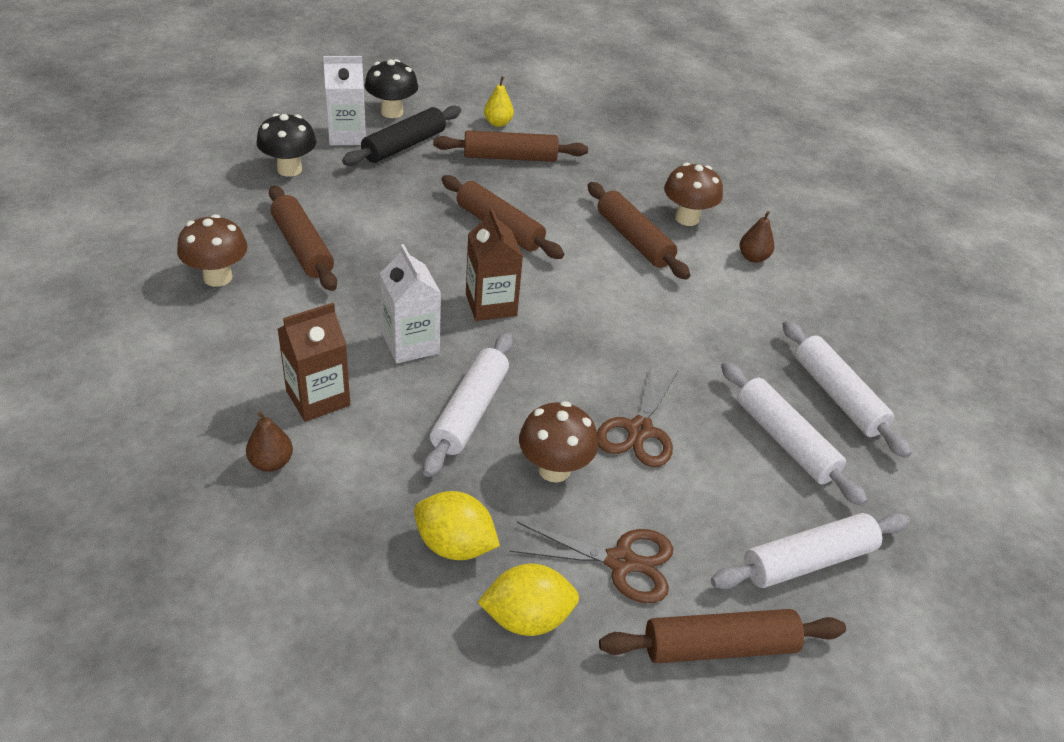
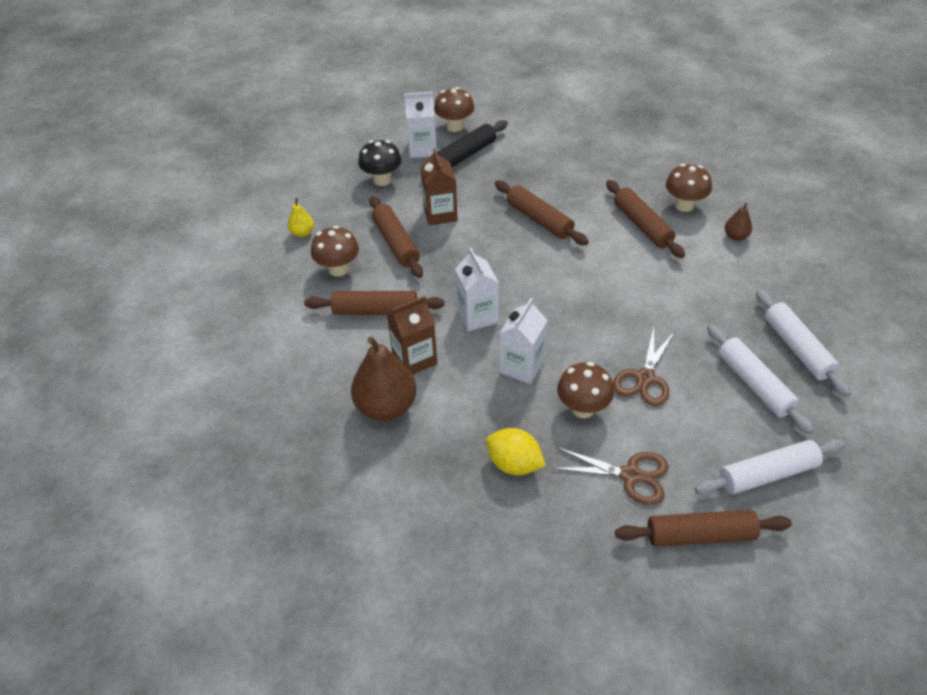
camera: 10 degrees right, 5 degrees up
brown pear [246,412,293,472] -> brown pear [351,337,416,421], size x2.06
black mushroom [364,59,418,118] -> brown mushroom [434,87,475,132]
white rolling pin [423,333,513,477] -> white carton [499,298,548,384]
brown rolling pin [433,130,588,162] -> brown rolling pin moved to [304,291,445,315]
brown carton [466,207,523,321] -> brown carton moved to [421,148,457,226]
yellow lemon [478,564,579,636] -> none
yellow pear [484,76,514,127] -> yellow pear moved to [288,198,314,237]

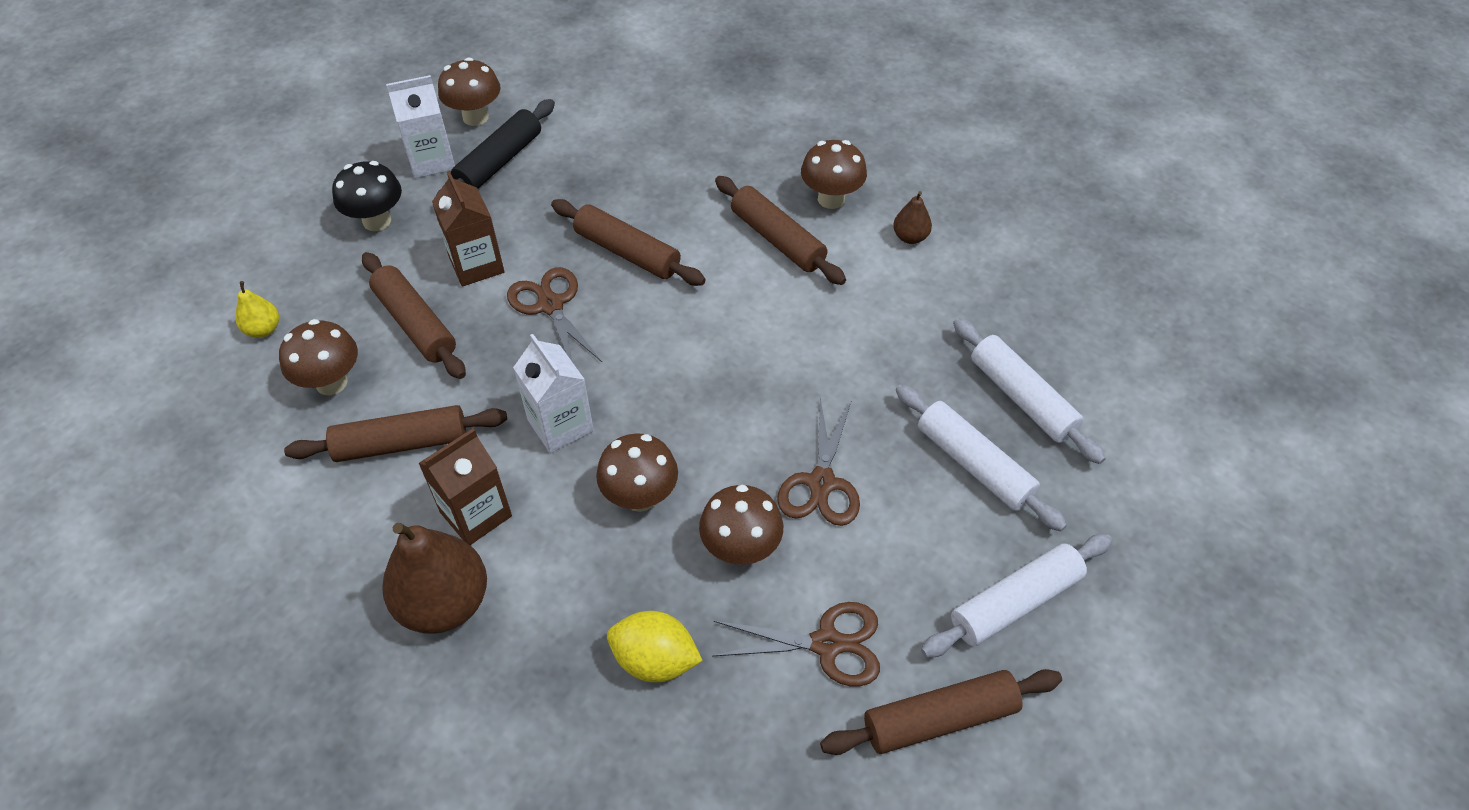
camera: 15 degrees left, 5 degrees up
white carton [499,298,548,384] -> brown mushroom [596,433,678,512]
none -> brown scissors [507,267,602,362]

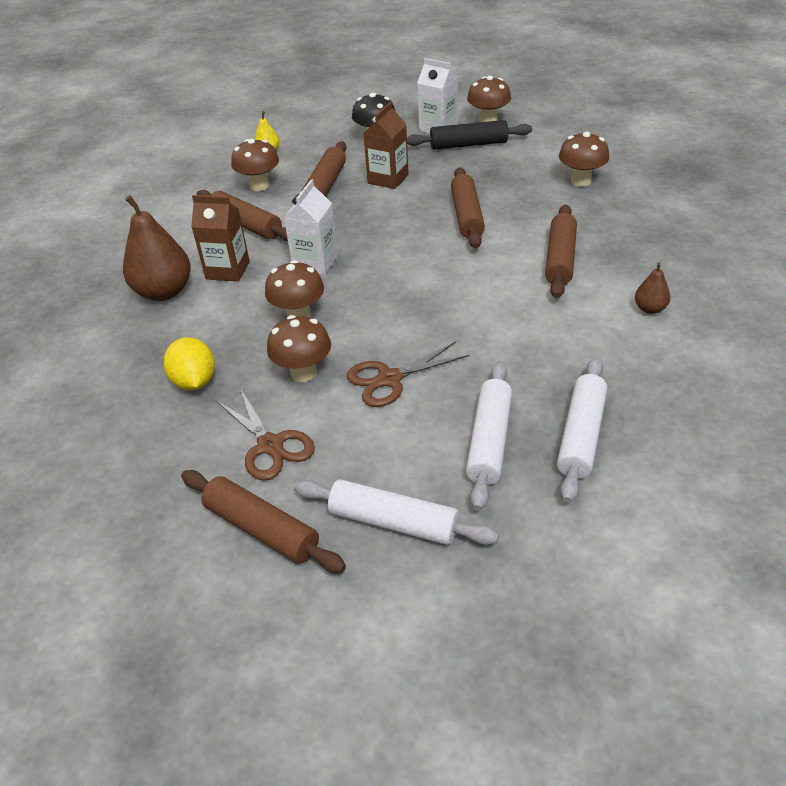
camera: 55 degrees right, 10 degrees down
brown scissors [507,267,602,362] -> none
brown mushroom [801,140,867,209] -> brown mushroom moved to [559,132,609,187]

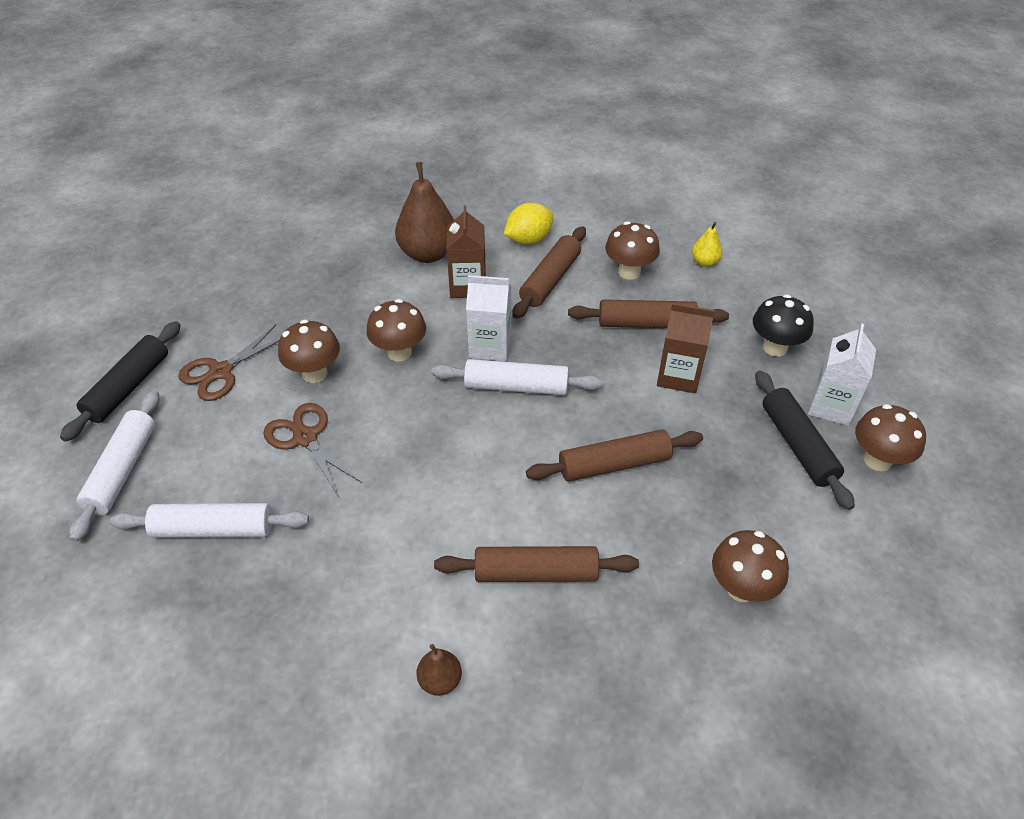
camera: 75 degrees right, 5 degrees up
yellow lemon [163,337,215,390] -> yellow lemon moved to [504,203,554,244]
brown rolling pin [181,470,346,573] -> black rolling pin [60,321,181,442]
white rolling pin [557,358,607,503] -> white rolling pin moved to [432,359,603,395]

